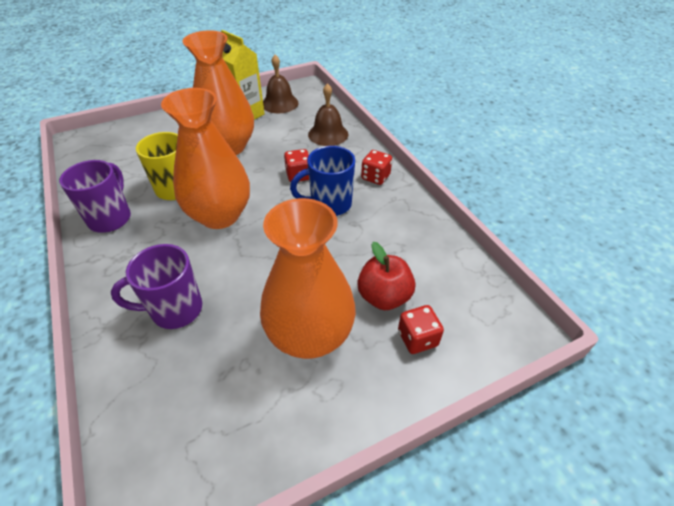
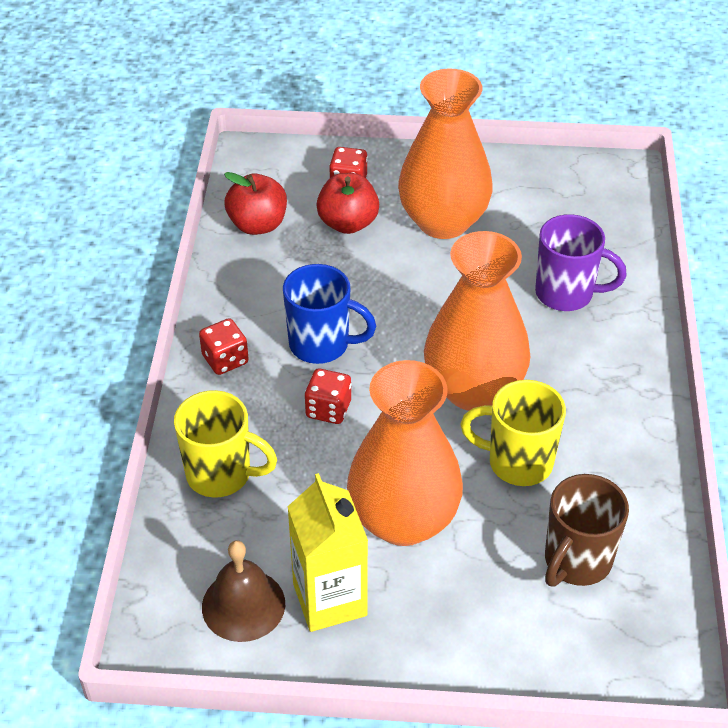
camera: 150 degrees left, 0 degrees up
purple mug [59,160,131,233] -> none
brown bell [308,83,348,146] -> yellow mug [174,390,277,498]
none -> red apple [224,172,287,235]
none -> brown mug [545,474,629,587]

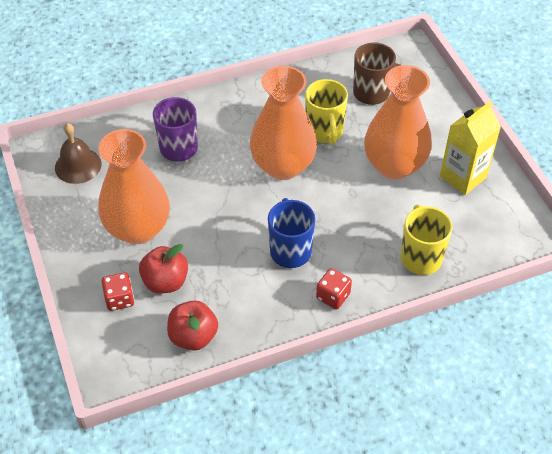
camera: 115 degrees left, 5 degrees up
brown bell [202,540,285,642] -> brown bell moved to [55,123,102,184]
red dice [305,369,351,424] -> none

